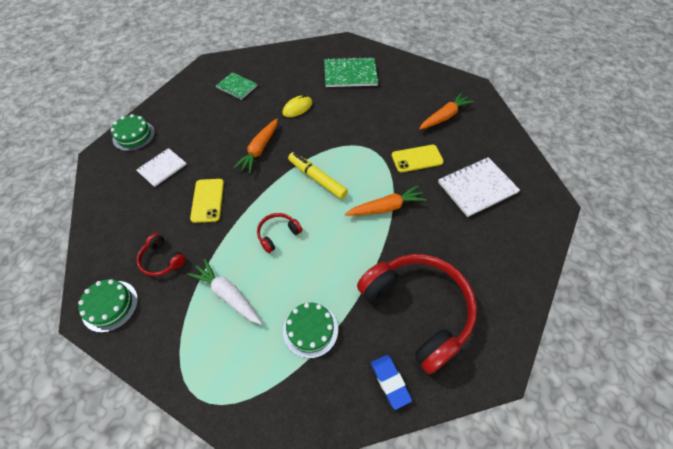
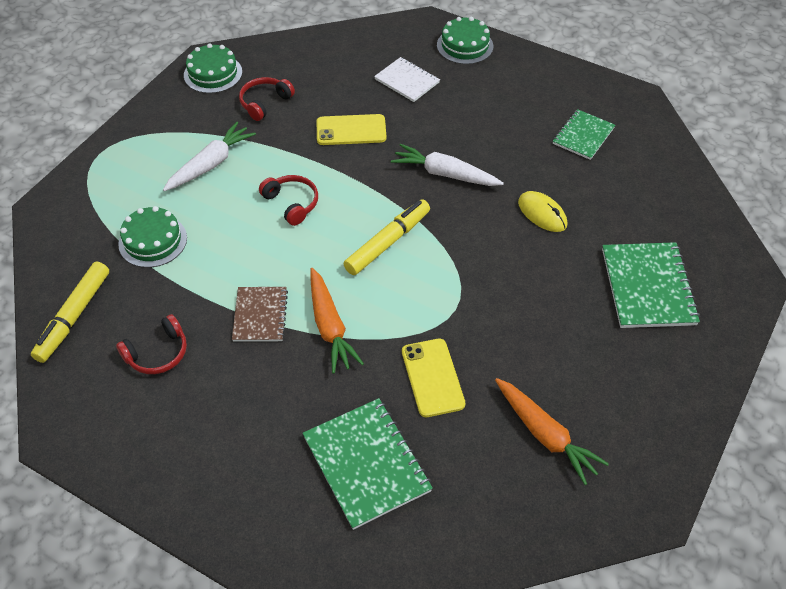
camera: 90 degrees right, 5 degrees down
orange carrot [233,119,278,173] -> white carrot [391,144,504,186]
red headphones [357,254,477,374] -> red headphones [116,314,187,374], size x0.43
blue eraser [371,355,412,410] -> yellow marker [31,262,109,363]
white notebook [438,157,520,217] -> green notebook [303,398,433,530]
none -> brown notebook [232,287,288,342]

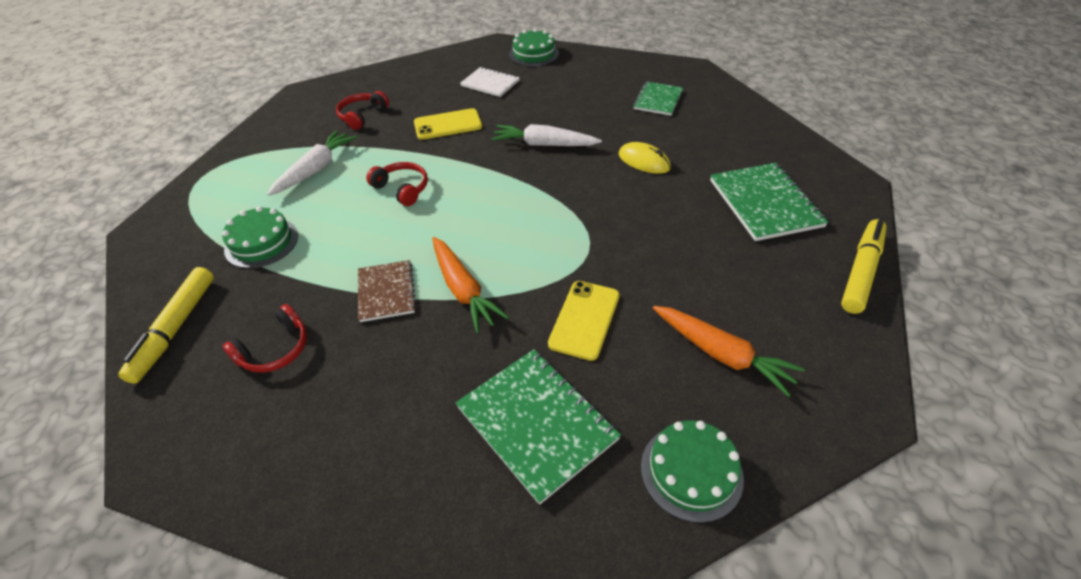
camera: 10 degrees left, 5 degrees down
green cake [184,43,242,93] -> green cake moved to [641,420,744,523]
yellow marker [344,199,430,275] -> yellow marker moved to [841,219,887,314]
yellow phone [402,339,465,417] -> yellow phone turned 45 degrees clockwise [548,281,620,361]

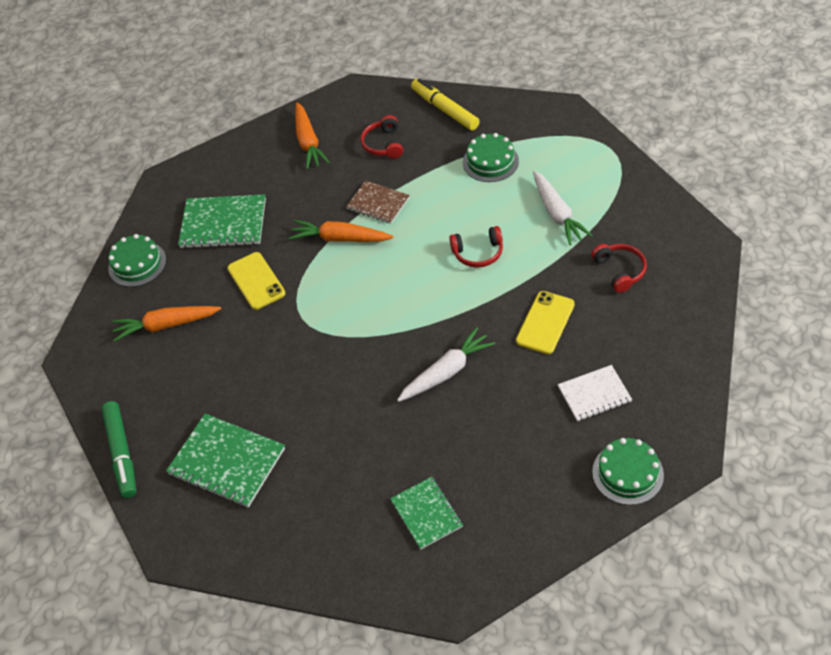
camera: 135 degrees right, 5 degrees up
yellow mouse [619,142,671,174] -> none
yellow marker [841,219,887,314] -> green marker [101,401,137,498]
none -> orange carrot [295,102,330,169]

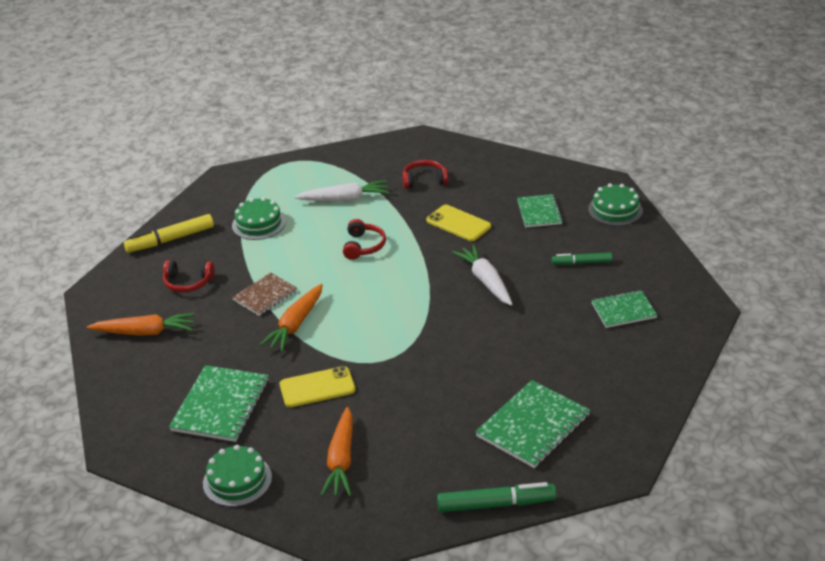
camera: 80 degrees left, 15 degrees down
white notebook [558,365,632,422] -> green notebook [517,194,563,227]
none -> green marker [552,252,613,265]

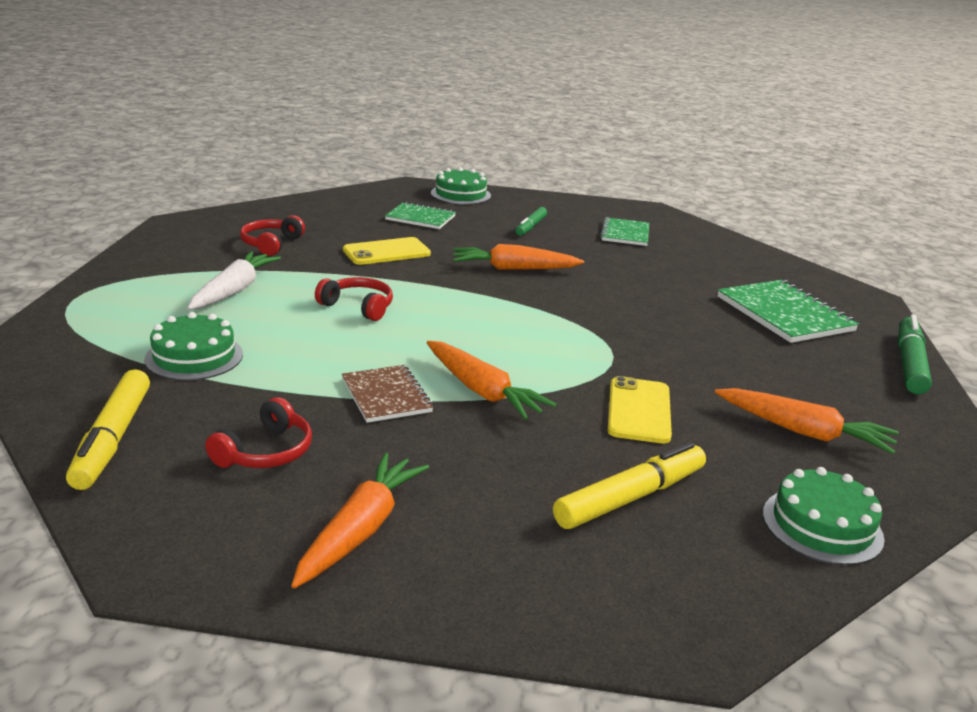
camera: 70 degrees left, 10 degrees down
green notebook [169,365,269,442] -> yellow marker [553,442,706,529]
white carrot [452,245,513,306] -> orange carrot [453,244,584,270]

